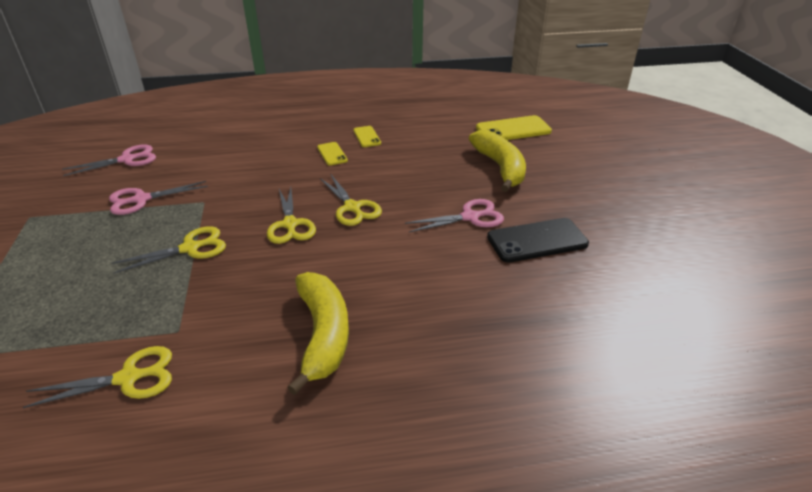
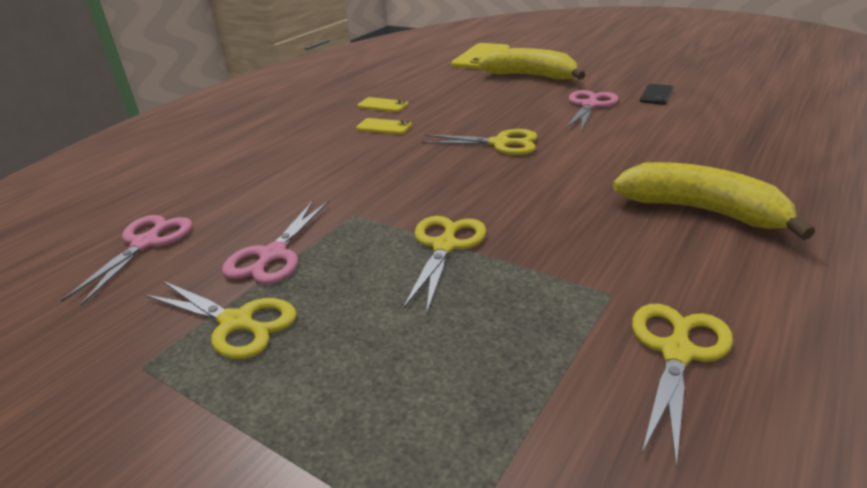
camera: 45 degrees left, 5 degrees down
yellow scissors [267,187,316,244] -> yellow scissors moved to [145,281,297,359]
black phone [487,218,589,263] -> black phone [640,84,674,105], size x0.55

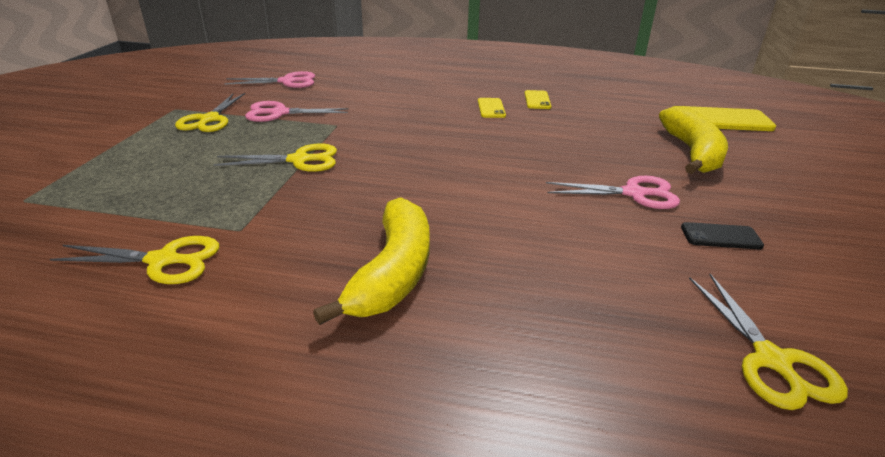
camera: 65 degrees right, 0 degrees up
yellow scissors [422,129,537,155] -> yellow scissors moved to [689,274,848,410]

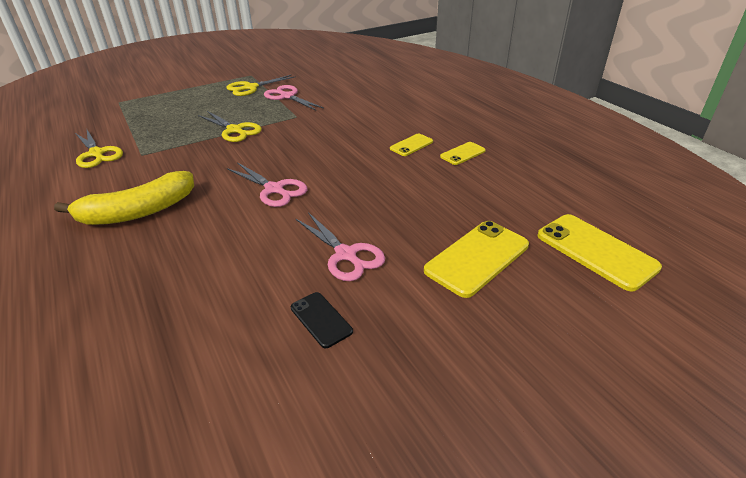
camera: 50 degrees right, 5 degrees up
pink scissors [224,71,315,88] -> pink scissors moved to [227,162,307,207]
yellow banana [659,106,728,174] -> yellow phone [424,221,529,298]
yellow scissors [689,274,848,410] -> none

